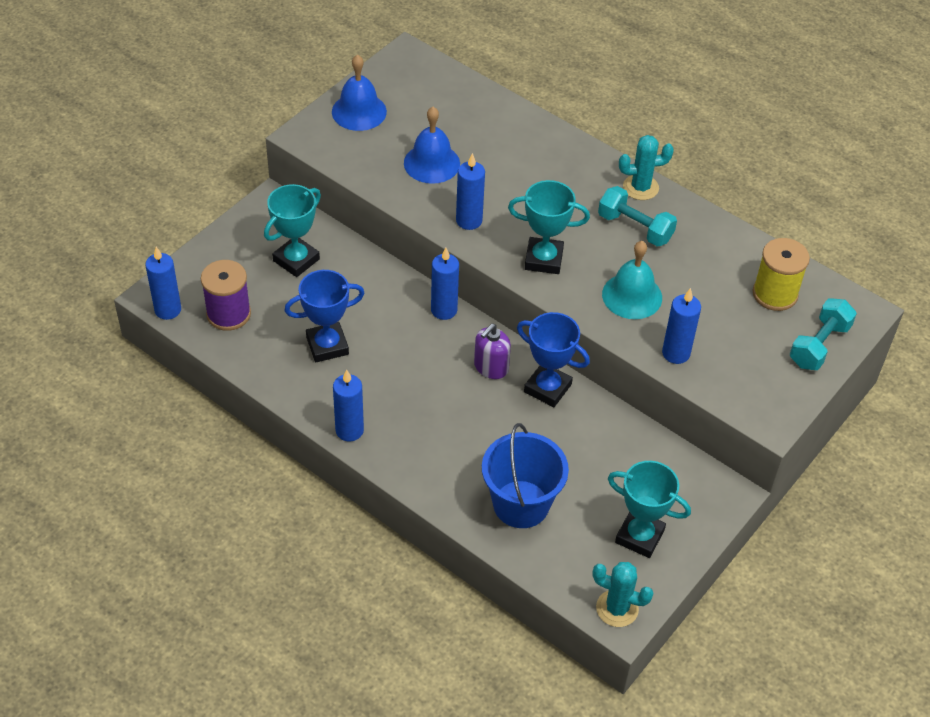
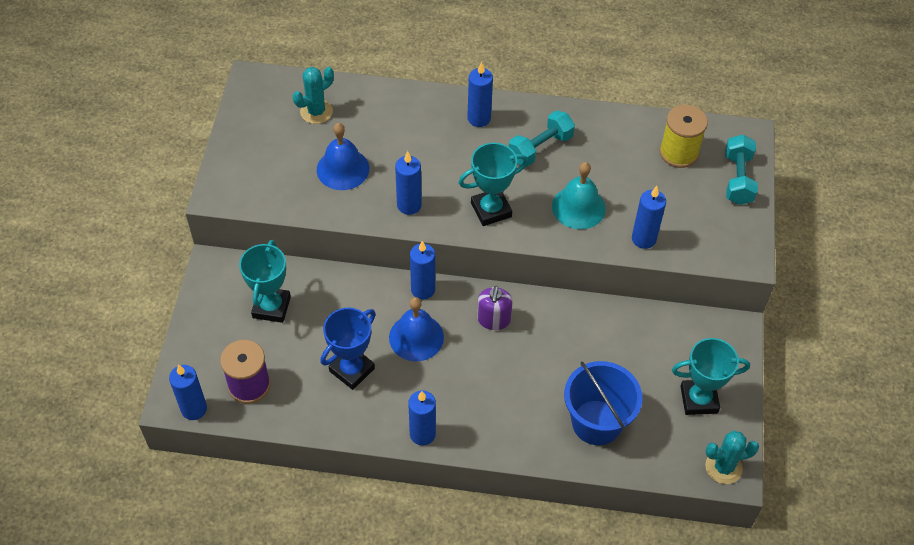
camera: 30 degrees left, 5 degrees up
blue bell [332,54,387,131] -> blue bell moved to [389,297,444,361]
blue trophy [517,312,590,407] -> none
turquoise dumbbell [598,186,677,247] -> turquoise dumbbell turned 45 degrees counterclockwise [509,110,575,167]
turquoise cactus [619,135,674,200] -> turquoise cactus moved to [293,67,334,124]
none -> blue candle [467,62,493,127]

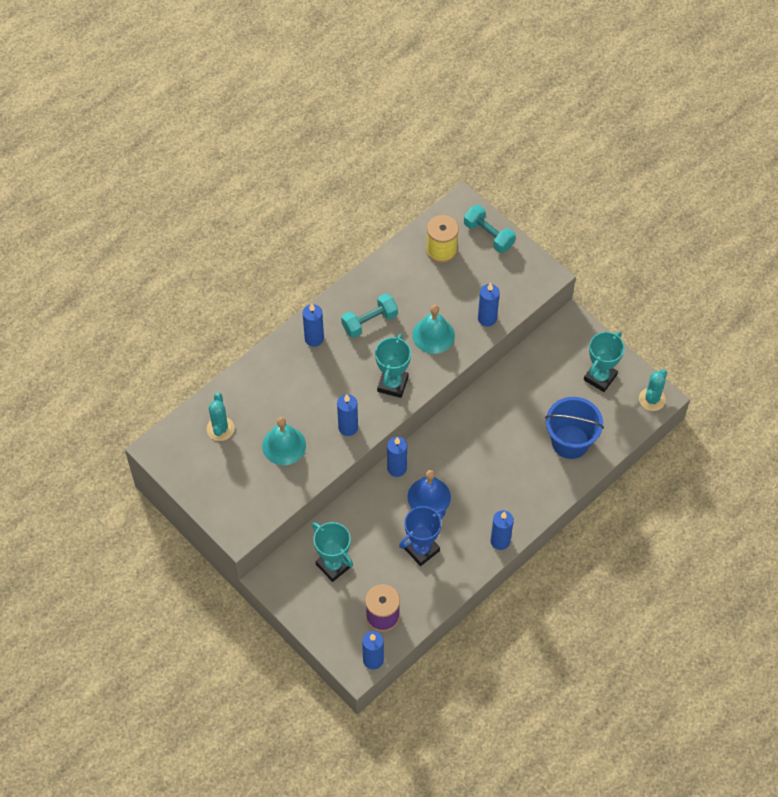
camera: 50 degrees left, 5 degrees up
blue bell [317,123,369,190] -> turquoise bell [262,417,306,465]
blue trophy [320,308,376,390] -> blue trophy turned 60 degrees clockwise [399,506,446,566]
purple soap dispenser [477,286,513,330] -> none
turquoise dumbbell [509,110,575,167] -> turquoise dumbbell turned 60 degrees clockwise [341,293,398,338]

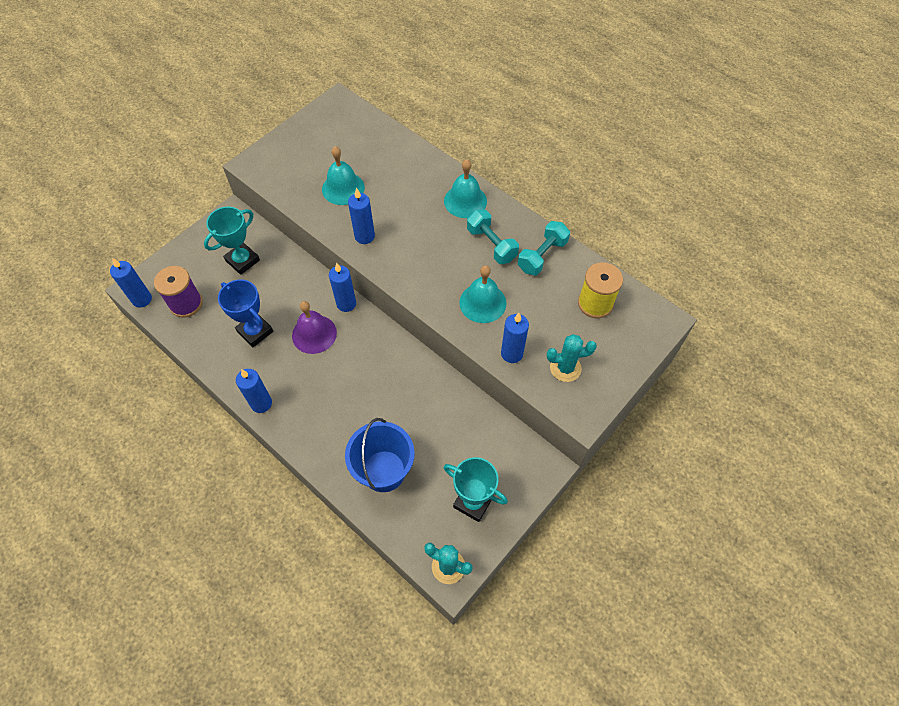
camera: 85 degrees right, 0 degrees up
turquoise cactus [207,393,234,441] -> turquoise cactus moved to [547,334,597,382]
blue candle [303,303,324,347] -> turquoise bell [444,159,487,218]
turquoise trophy [375,334,411,398] -> none
blue bell [407,470,451,515] -> purple bell [292,301,337,354]
turquoise dumbbell [464,205,516,253] -> turquoise dumbbell moved to [518,221,570,275]

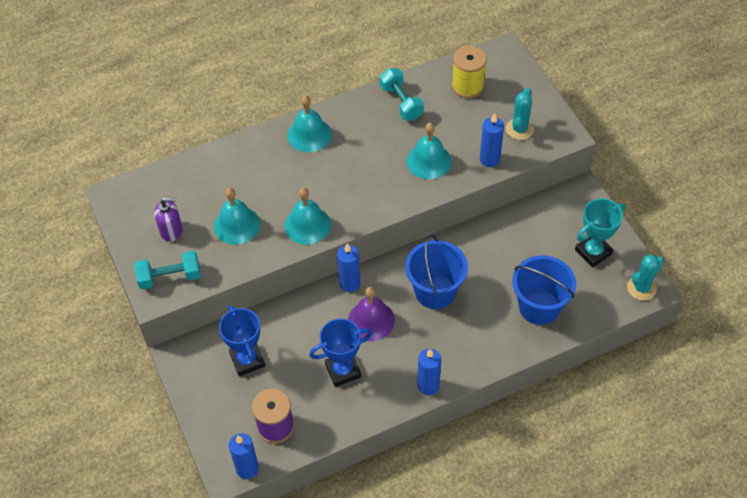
camera: 65 degrees left, 5 degrees down
turquoise trophy [204,207,260,275] -> blue trophy [219,305,265,376]
blue candle [348,188,375,244] -> turquoise bell [285,188,331,245]
turquoise dumbbell [467,210,519,264] -> turquoise dumbbell moved to [135,251,201,290]
none -> purple soap dispenser [154,198,183,242]
none -> blue bucket [405,235,468,309]

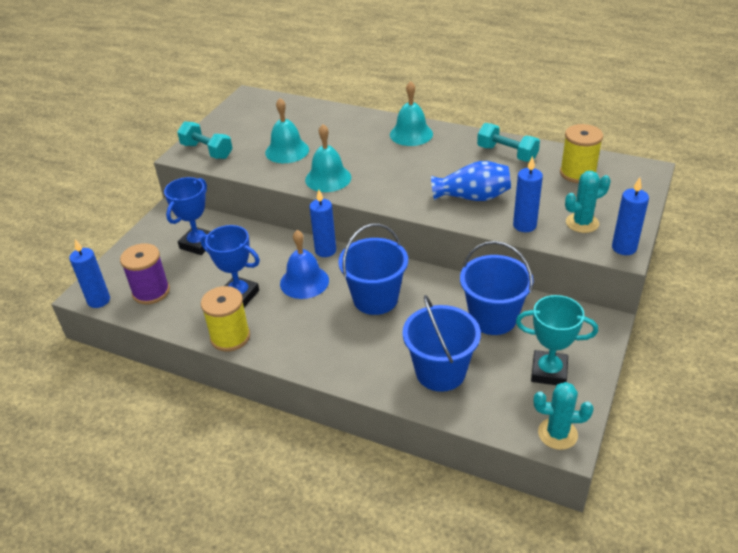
camera: 50 degrees right, 15 degrees down
purple soap dispenser [154,198,183,242] -> none
purple bell [348,287,395,341] -> blue bell [280,230,329,299]
turquoise dumbbell [380,68,424,120] -> turquoise dumbbell turned 75 degrees counterclockwise [477,123,540,162]
turquoise bell [407,123,451,179] -> blue vase [431,161,511,201]
blue candle [417,349,441,395] -> blue candle moved to [612,177,649,255]
none -> yellow spool [201,286,250,351]
none -> blue bucket [460,241,534,335]

